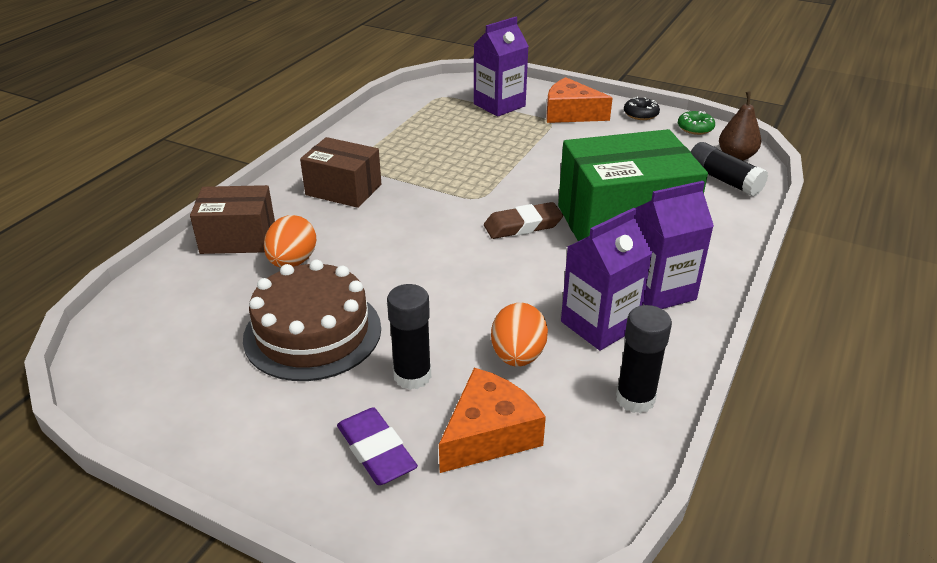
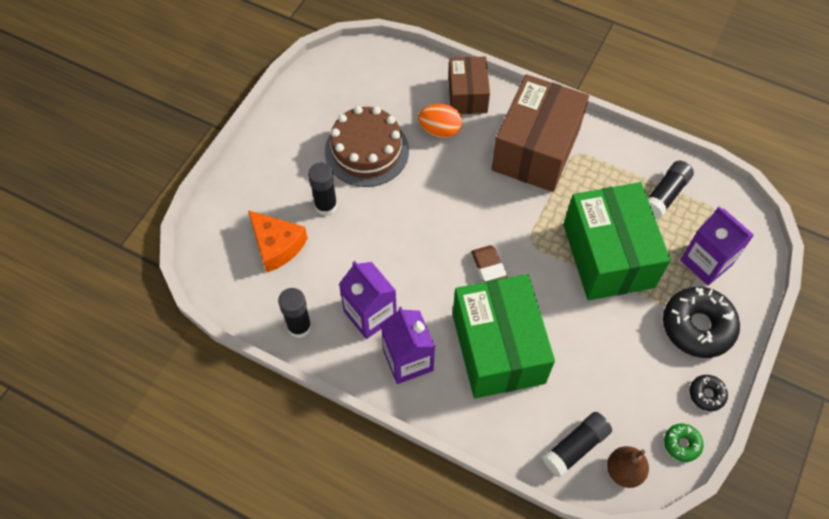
camera: 90 degrees right, 25 degrees up
brown box [300,137,381,208] -> brown box [491,74,589,192], size x1.73
purple eraser [337,408,418,485] -> none
orange egg [491,303,548,367] -> none
orange cheese [546,77,613,123] -> black donut [663,287,740,358]
none -> green box [563,182,671,300]
none -> black glue stick [648,161,694,219]

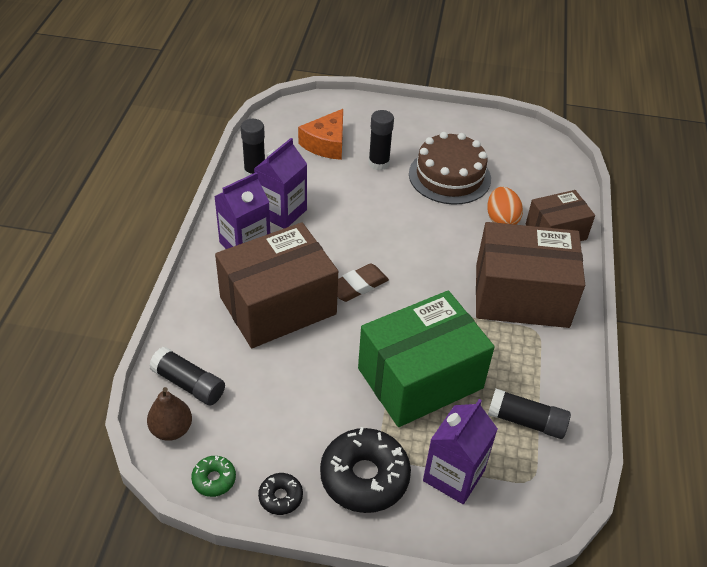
camera: 70 degrees right, 15 degrees down
green box [453,274,555,398] -> brown box [215,222,338,348]

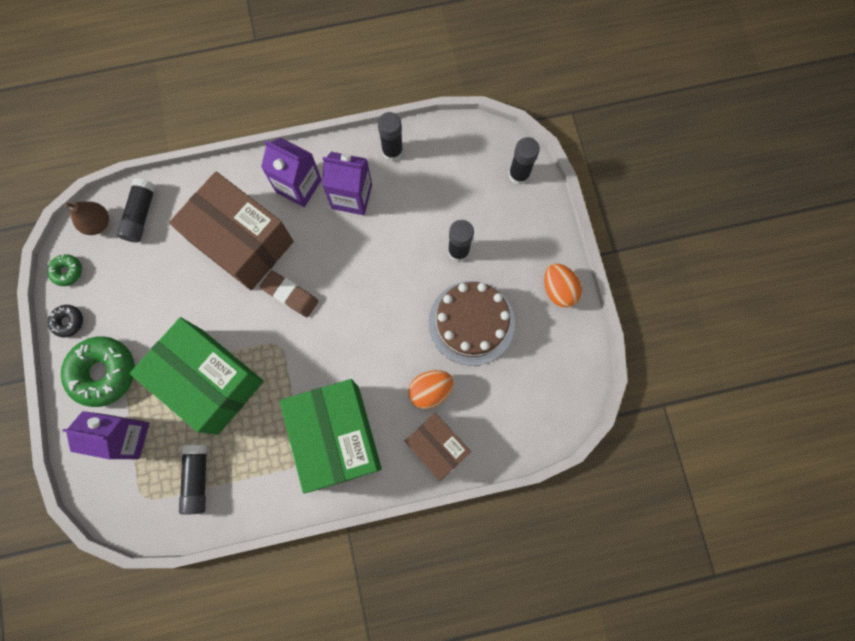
camera: 70 degrees right, 30 degrees up
orange cheese [298,109,343,160] -> none
black donut [320,427,411,513] -> green donut [61,336,135,407]
brown box [476,222,585,328] -> green box [280,379,382,494]
none -> black glue stick [509,137,540,185]
none -> orange egg [544,264,582,307]

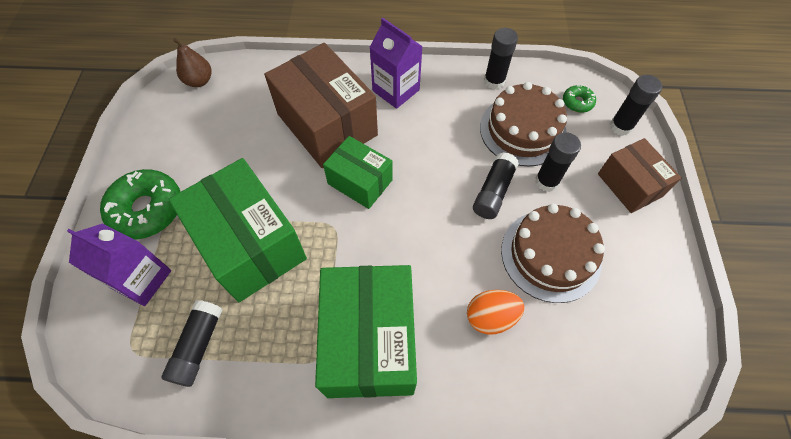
camera: 15 degrees right, 15 degrees down
green donut [47,254,82,286] -> green donut moved to [563,85,596,113]
black donut [48,305,83,338] -> none
black glue stick [116,178,156,242] -> black glue stick moved to [473,152,519,219]
brown eraser [260,270,319,317] -> green box [323,136,393,209]
purple carton [322,152,372,215] -> none
brown box [405,413,471,481] -> brown box moved to [598,138,682,213]
orange egg [544,264,582,307] -> none
none -> brown cake [480,82,567,166]

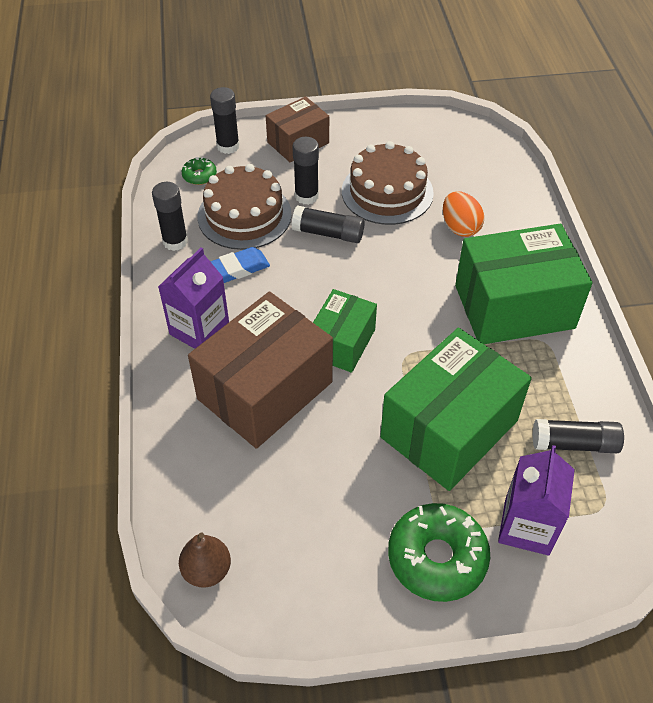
camera: 100 degrees left, 10 degrees down
none -> blue eraser [210,247,270,283]

